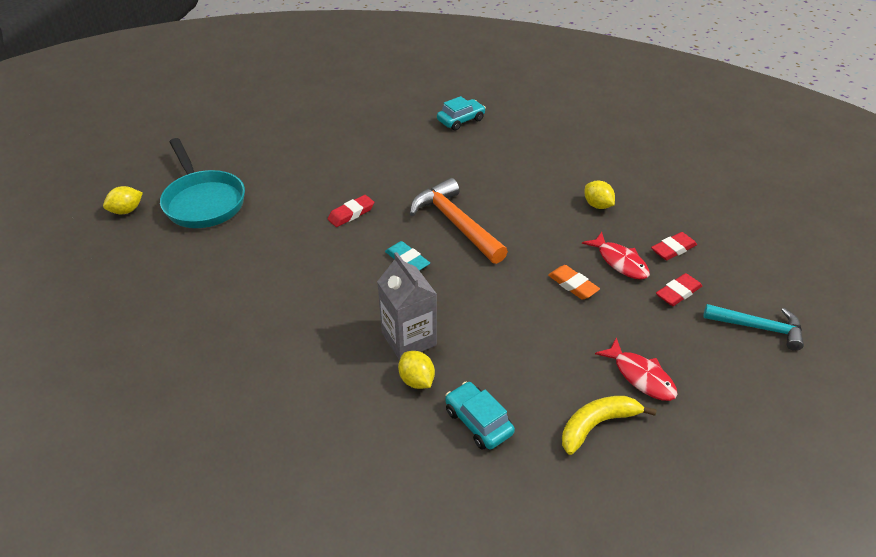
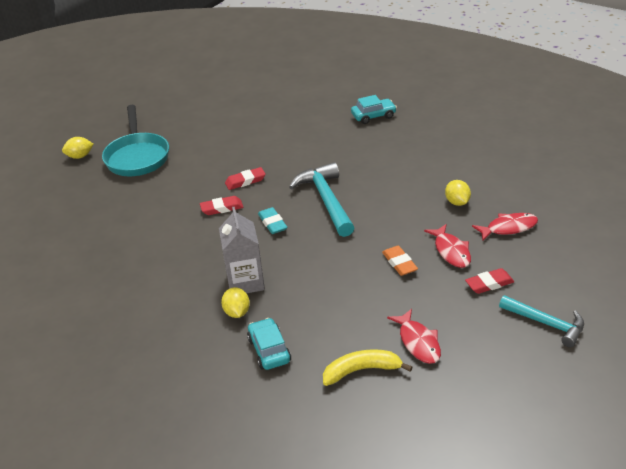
camera: 20 degrees right, 5 degrees down
orange hammer [410,178,508,264] -> turquoise hammer [289,162,354,237]
red eraser [651,232,697,260] -> red eraser moved to [200,196,243,215]
none -> red fish [472,213,538,241]

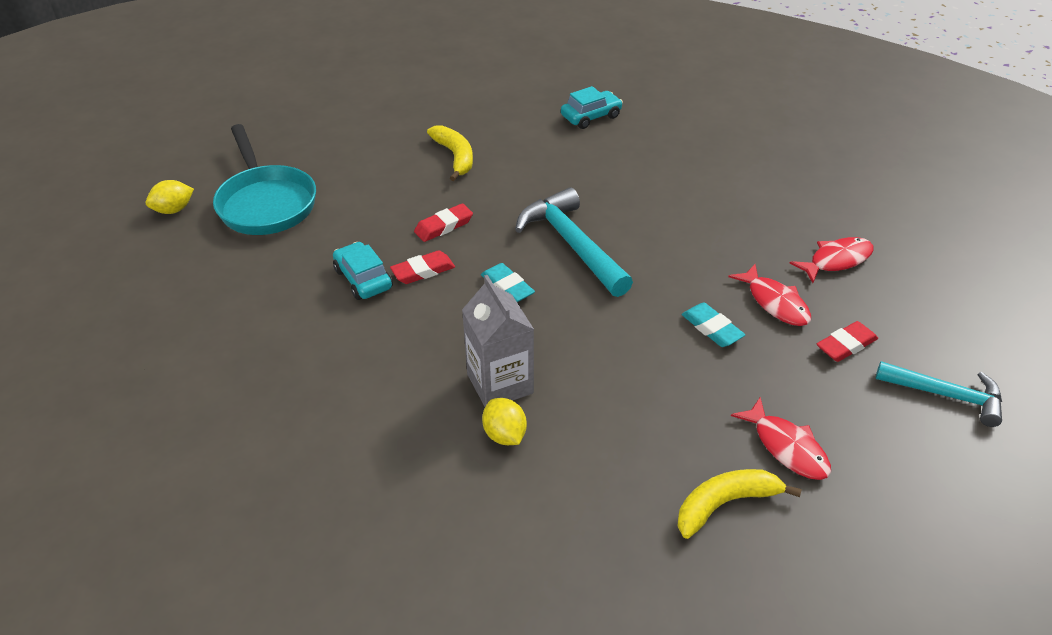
camera: 15 degrees left, 5 degrees up
turquoise car [247,318,291,370] -> turquoise car moved to [333,242,393,300]
orange eraser [382,246,418,276] -> turquoise eraser [682,303,745,347]
yellow lemon [445,180,471,206] -> none
none -> yellow banana [427,125,473,181]

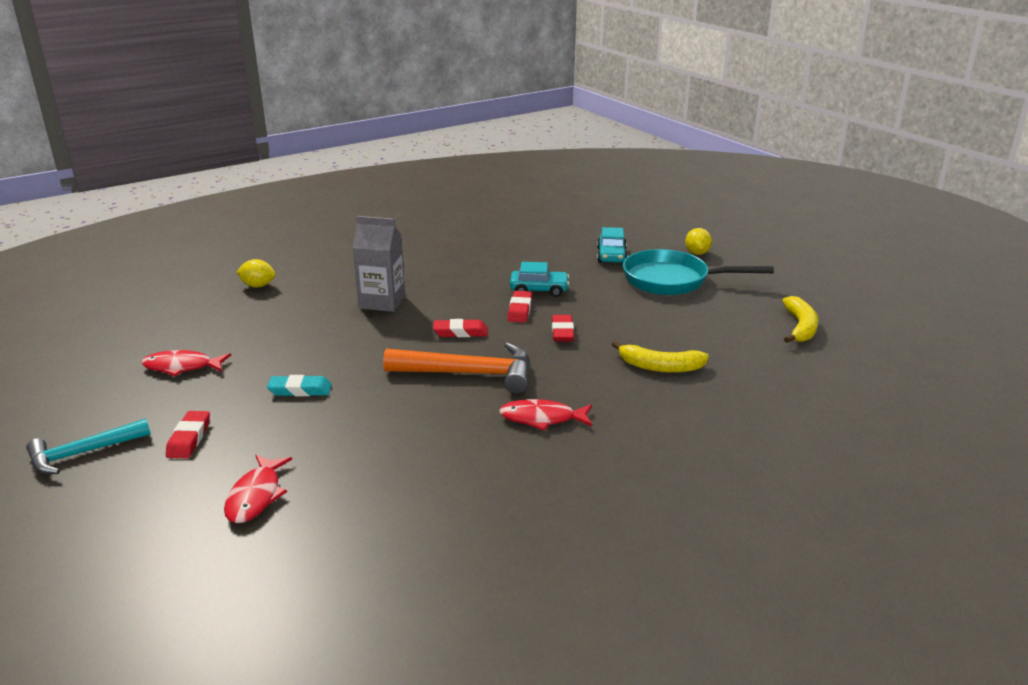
camera: 125 degrees right, 15 degrees down
turquoise eraser [481,263,535,302] -> red eraser [433,319,488,337]
yellow lemon [482,398,527,445] -> yellow lemon moved to [236,259,276,287]
turquoise hammer [515,187,633,297] -> orange hammer [383,342,530,394]
turquoise car [561,86,623,129] -> turquoise car moved to [597,227,628,263]
yellow banana [677,469,802,539] -> yellow banana moved to [782,296,818,343]
red fish [728,264,811,326] -> red fish moved to [499,399,592,430]

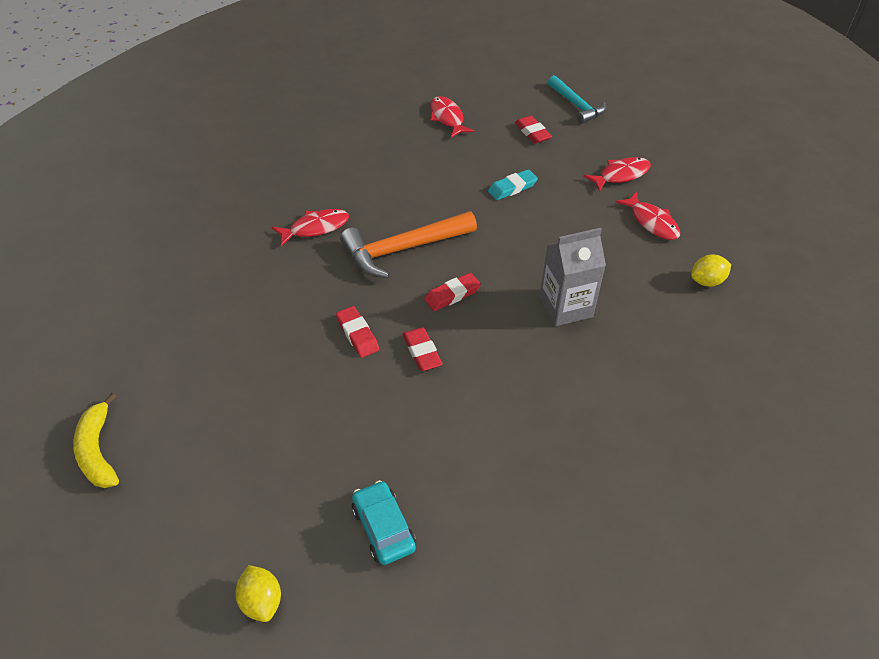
camera: 150 degrees right, 20 degrees up
turquoise hammer [26,418,151,474] -> turquoise hammer turned 120 degrees clockwise [548,75,606,124]
turquoise car [510,262,569,297] -> none
yellow banana [612,341,709,373] -> none
turquoise pan [623,249,774,295] -> none
none -> red fish [615,191,680,240]

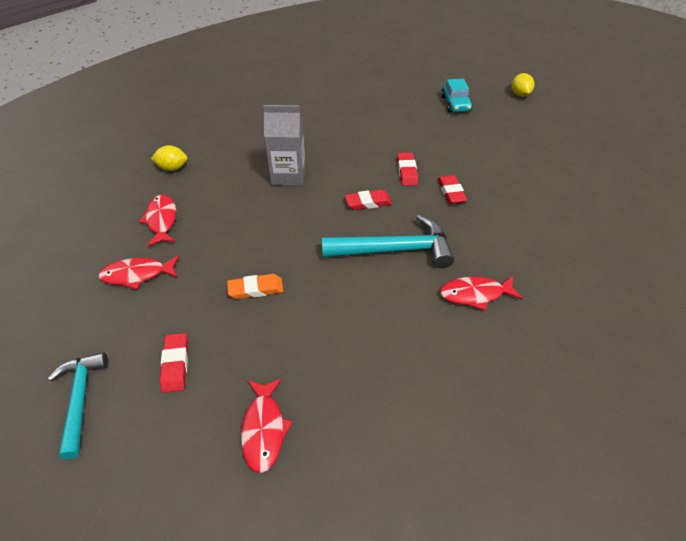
camera: 160 degrees left, 0 degrees up
yellow banana [73,393,119,488] -> none
orange hammer [340,211,477,278] -> turquoise hammer [322,215,454,268]
turquoise eraser [488,169,538,200] -> orange eraser [227,274,283,299]

